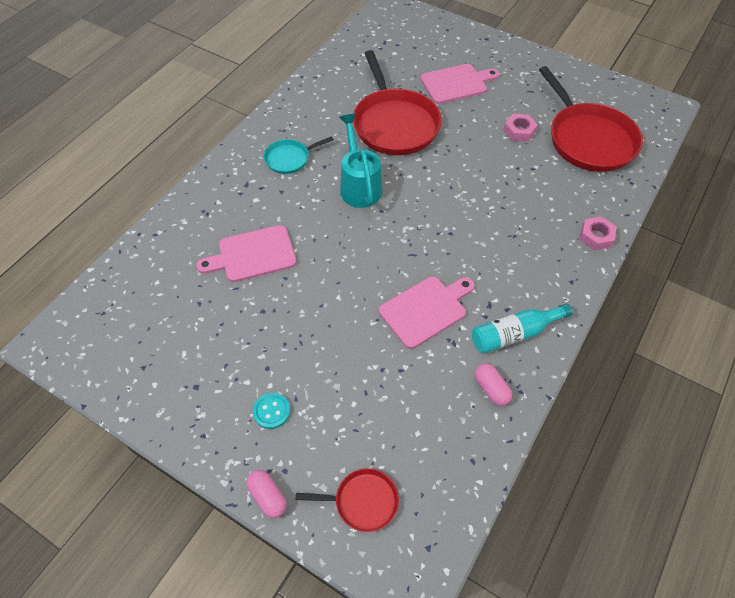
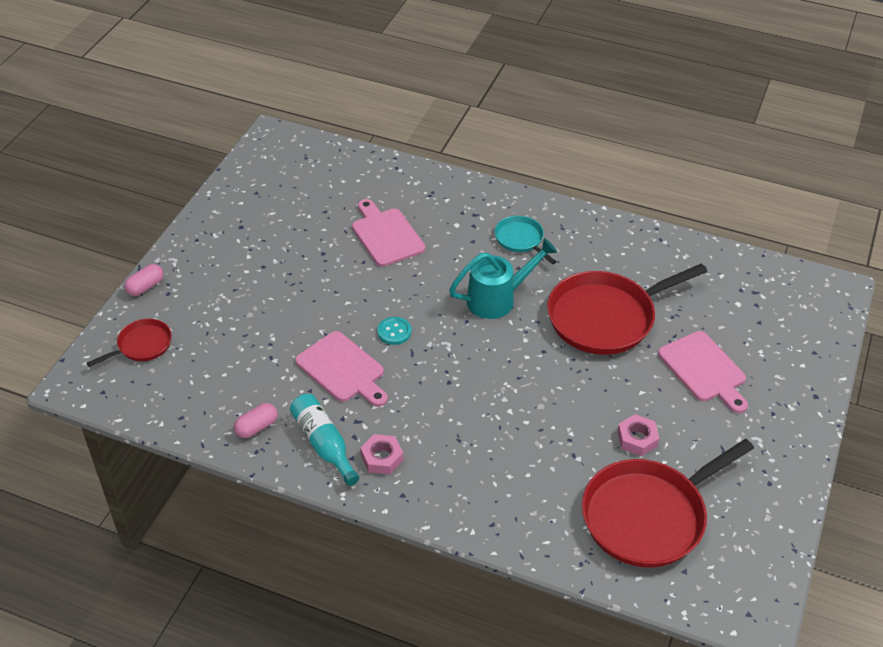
camera: 80 degrees right, 10 degrees down
turquoise button [253,393,290,429] -> turquoise button moved to [377,317,411,345]
red pan [295,468,399,532] -> red pan turned 120 degrees counterclockwise [87,319,172,367]
pink nut [580,216,617,251] -> pink nut moved to [360,434,403,475]

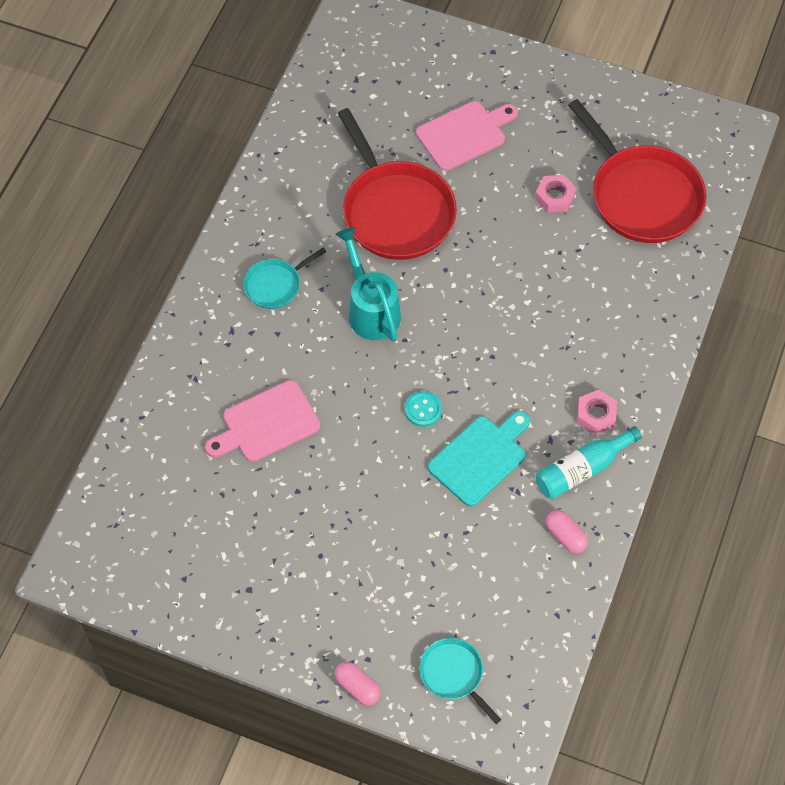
camera: 90 degrees left, 15 degrees up
red pan [87,319,172,367] -> turquoise pan [419,638,501,724]
pink cutting board [295,331,388,407] -> turquoise cutting board [428,411,530,507]

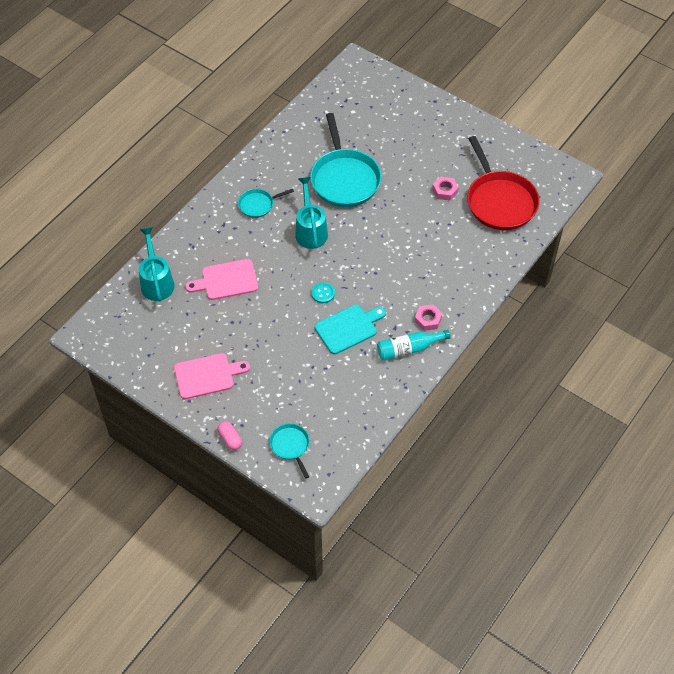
camera: 15 degrees right, 5 degrees down
red pan [338,108,457,260] -> turquoise pan [310,113,382,207]
pink cutting board [416,101,518,171] -> pink cutting board moved to [174,353,250,399]
pink capsule [545,510,588,553] -> none
none -> turquoise watering can [139,227,175,302]

